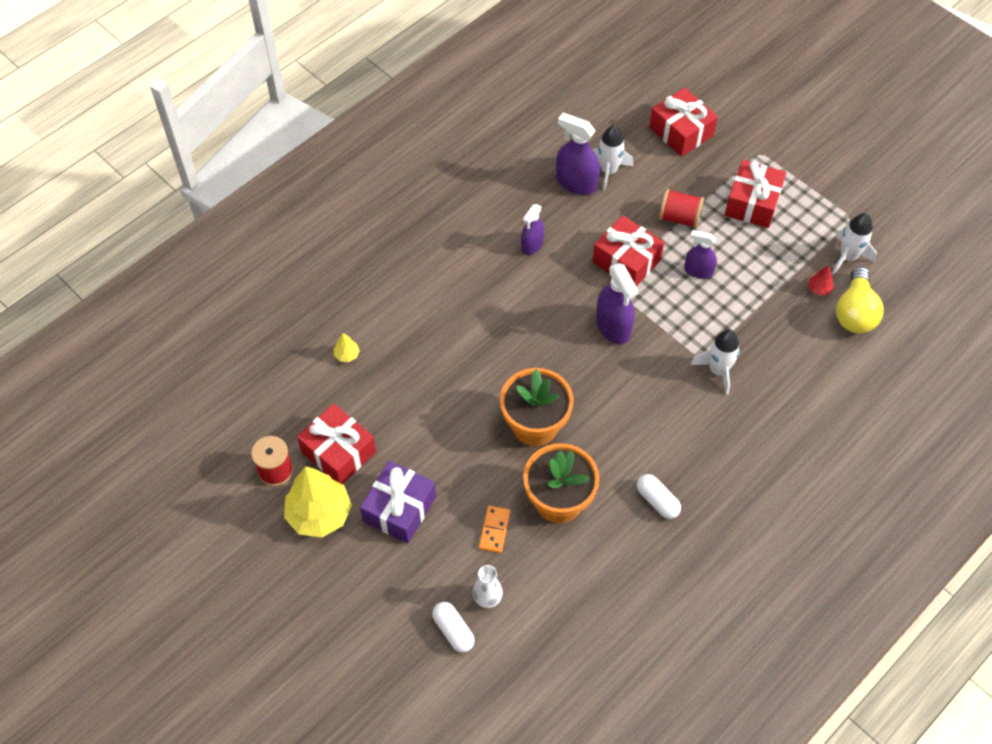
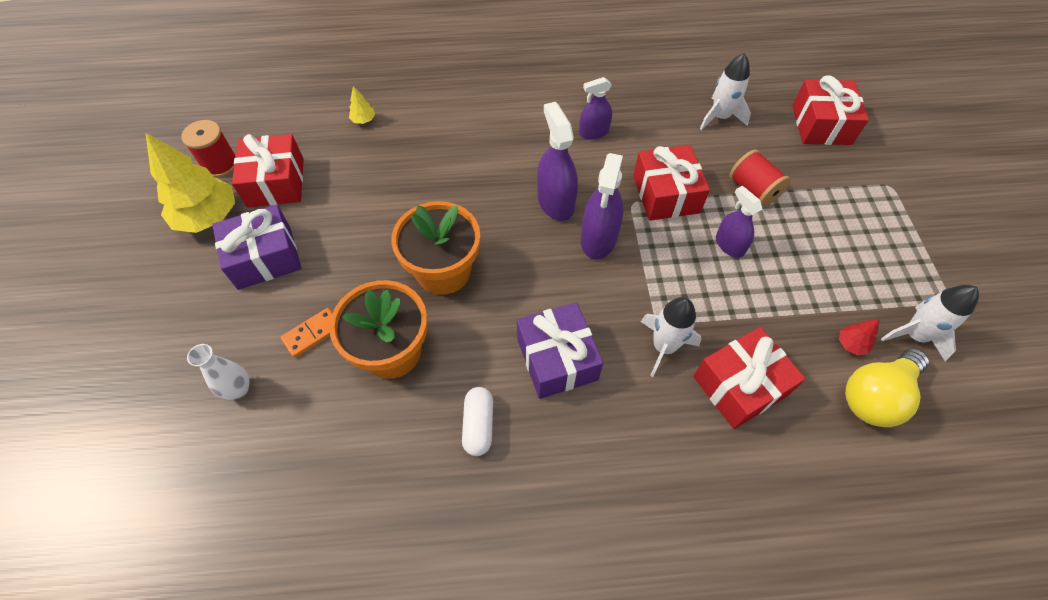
camera: 40 degrees right, 0 degrees up
white capsule [432,602,475,653] -> none
purple spray bottle [556,113,600,195] -> purple spray bottle moved to [537,102,578,221]
red gift [725,160,786,228] -> red gift moved to [693,327,806,429]
none -> purple gift [517,302,603,399]

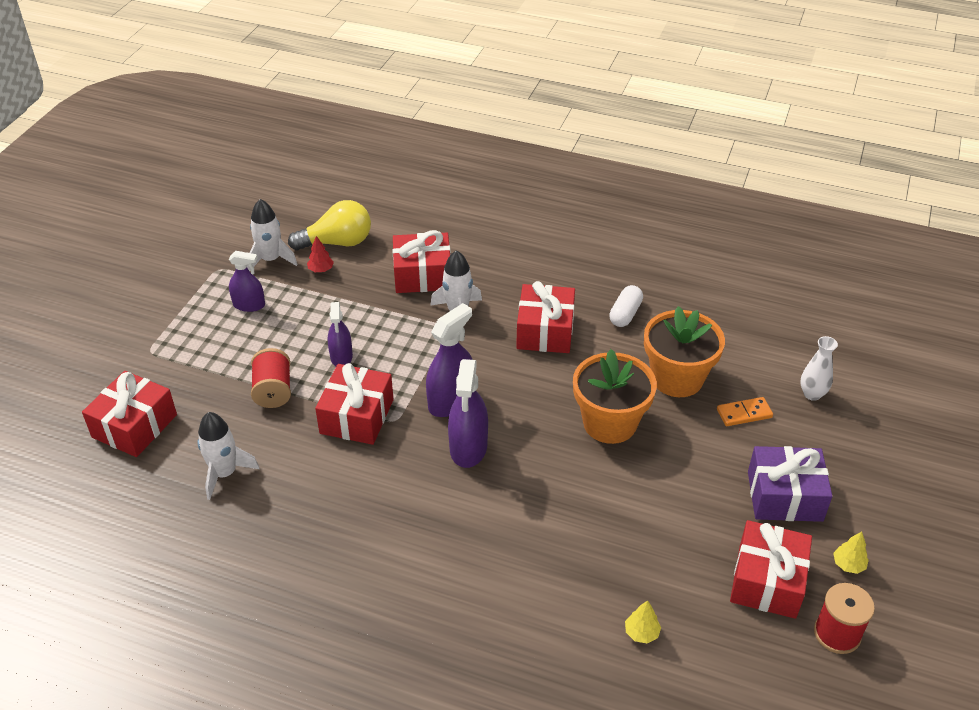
camera: 155 degrees left, 15 degrees down
yellow tree [145,132,235,233] -> yellow tree [833,532,869,574], size x0.42
purple gift [517,302,603,399] -> red gift [516,281,575,353]
purple spray bottle [579,77,612,140] -> purple spray bottle moved to [229,251,265,312]

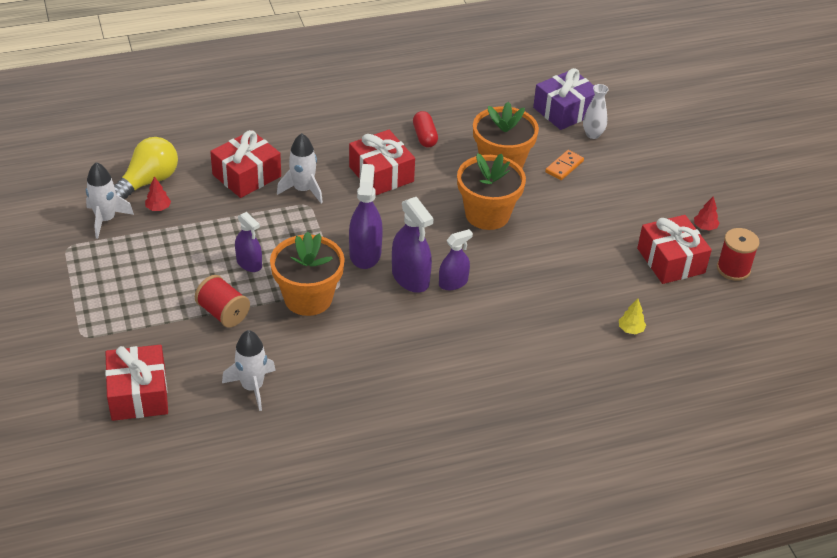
camera: 40 degrees left, 0 degrees up
purple spray bottle [229,251,265,312] -> purple spray bottle moved to [439,229,473,290]
red gift [315,363,394,445] -> orange flower pot [270,231,345,316]
white capsule [609,285,643,327] -> red capsule [413,111,438,147]
purple gift [748,446,832,522] -> purple gift moved to [533,68,595,130]
yellow tree [833,532,869,574] -> red tree [694,196,719,231]

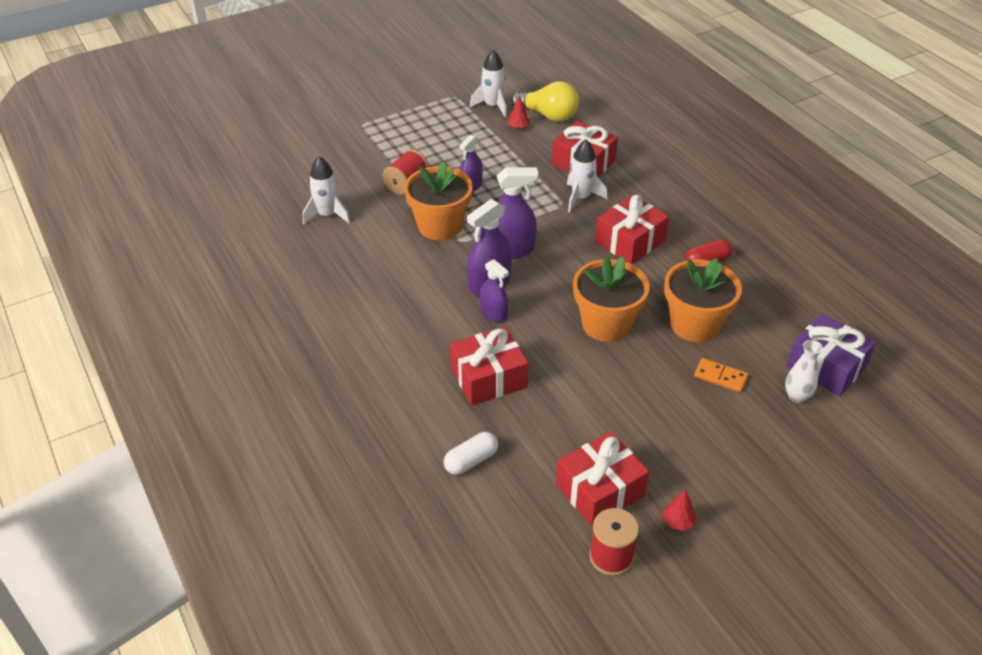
camera: 80 degrees right, 0 degrees up
red gift [105,345,168,421] -> red gift moved to [450,327,528,405]
yellow tree [619,299,646,334] -> white capsule [444,432,498,475]

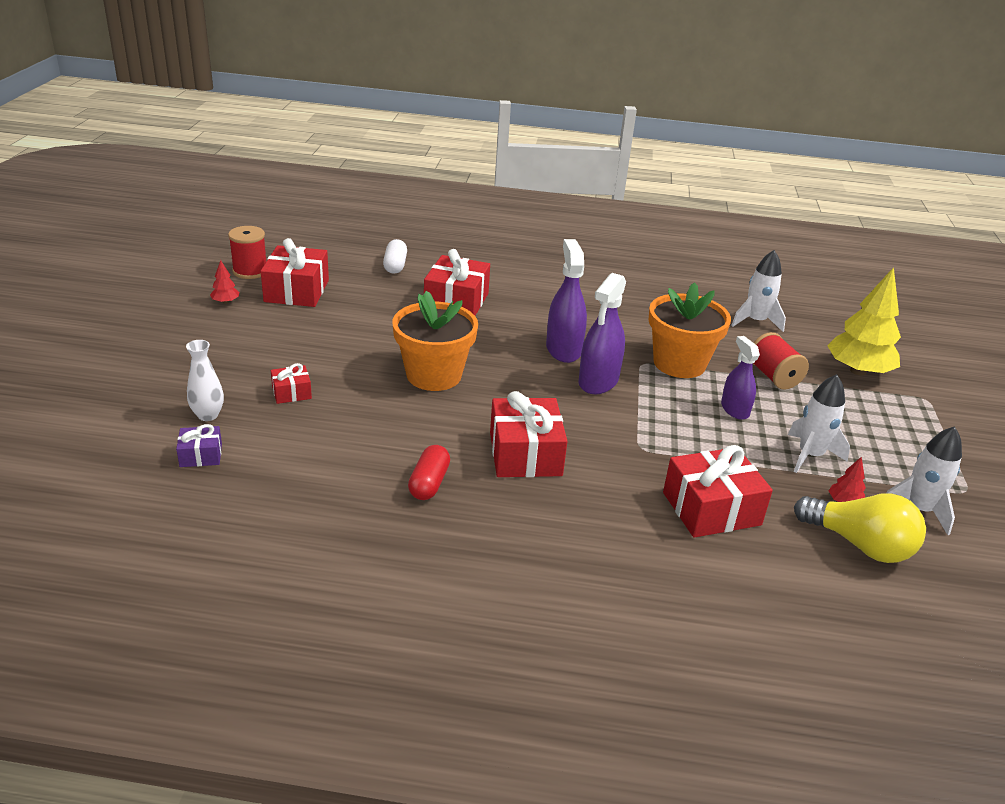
camera: 125 degrees right, 10 degrees down
purple spray bottle [480,259,509,322] -> none
yellow light bulb [511,81,579,122] -> yellow light bulb turned 120 degrees counterclockwise [794,493,926,563]
white rocket [567,140,608,212] -> white rocket moved to [788,374,850,473]
orange flower pot [664,258,742,342] -> none
orange domino [694,358,748,392] -> red gift [271,363,312,404]
purple gift [787,313,876,396] -> purple gift [176,424,222,467], size x0.51
none -> yellow tree [827,267,901,376]

